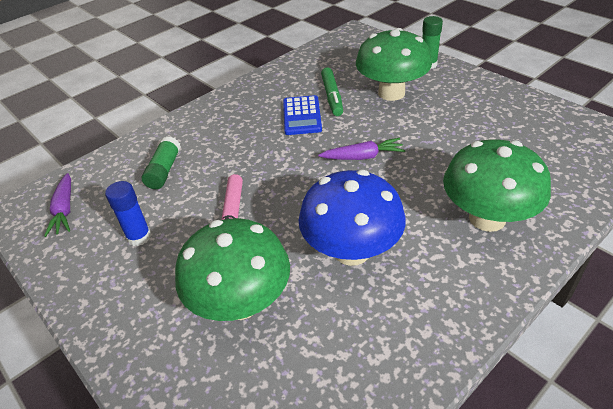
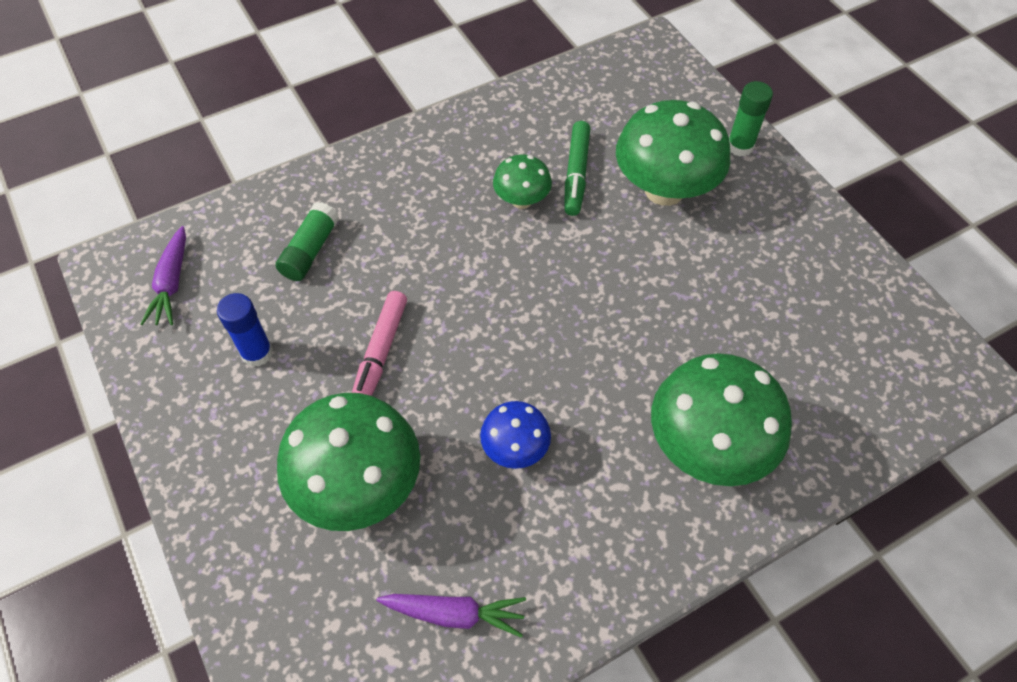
camera: 10 degrees right, 15 degrees up
blue calculator [283,95,322,135] -> green mushroom [493,155,552,209]
blue mushroom [298,170,406,266] -> blue mushroom [480,401,551,469], size x0.52
purple carrot [318,138,405,160] -> purple carrot moved to [376,594,526,638]

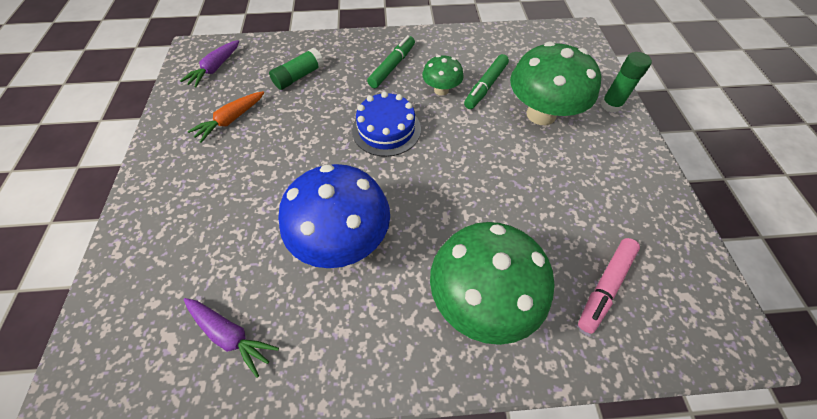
camera: 25 degrees right, 0 degrees up
blue glue stick [217,293,273,367] -> orange carrot [188,91,264,143]
green mushroom [277,393,420,531] -> none
pink marker [352,291,407,396] -> pink marker moved to [578,238,640,334]
blue mushroom [480,401,551,469] -> blue mushroom [278,164,390,268], size x1.91
none -> blue cake [352,91,421,157]
none -> green marker [367,35,415,88]

